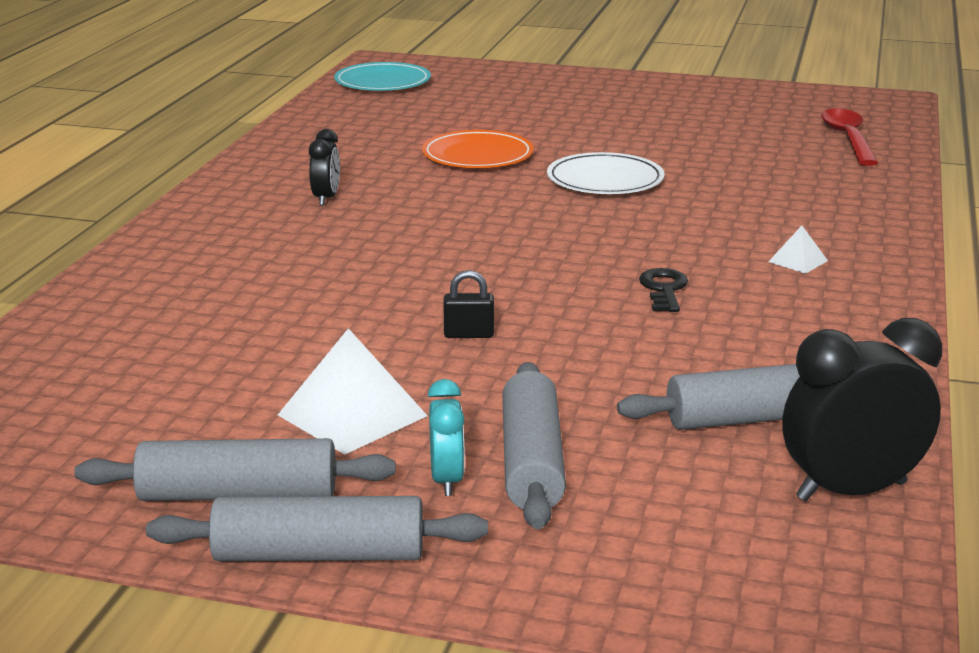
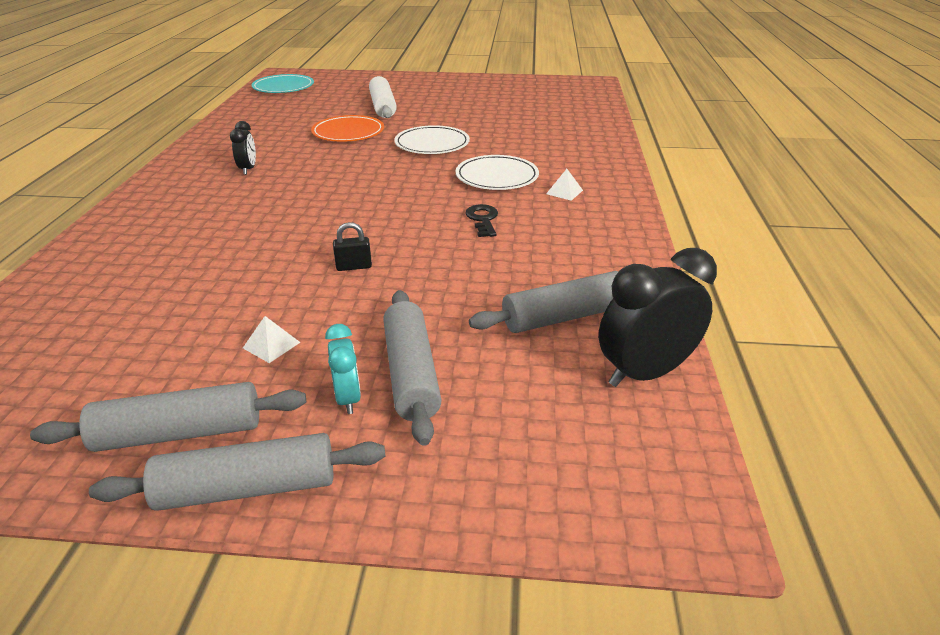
camera: 10 degrees left, 10 degrees up
white pyramid [278,328,428,455] -> white pyramid [243,316,301,363], size x0.50
red spoon [821,108,878,166] -> none
none -> white rolling pin [369,76,397,118]
none -> white plate [456,155,539,190]

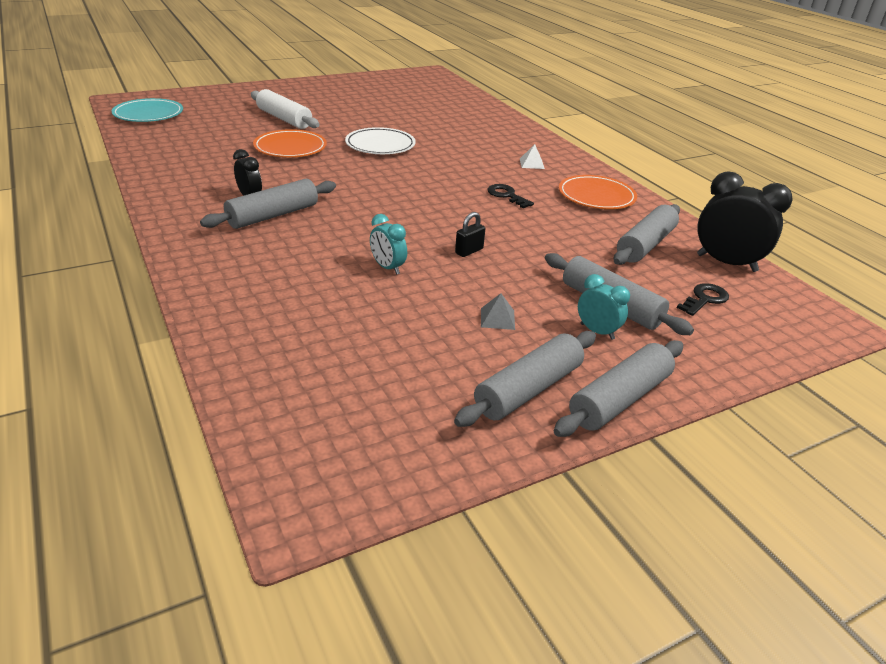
camera: 35 degrees left, 0 degrees up
white pyramid [243,316,301,363] -> grey pyramid [481,293,515,330]
white plate [456,155,539,190] -> none
black clock [599,248,717,387] -> black clock turned 90 degrees clockwise [697,171,792,272]
none -> grey rolling pin [200,179,336,229]
none -> turquoise clock [370,214,407,275]
none -> orange plate [559,175,637,209]
none -> black key [677,283,729,316]

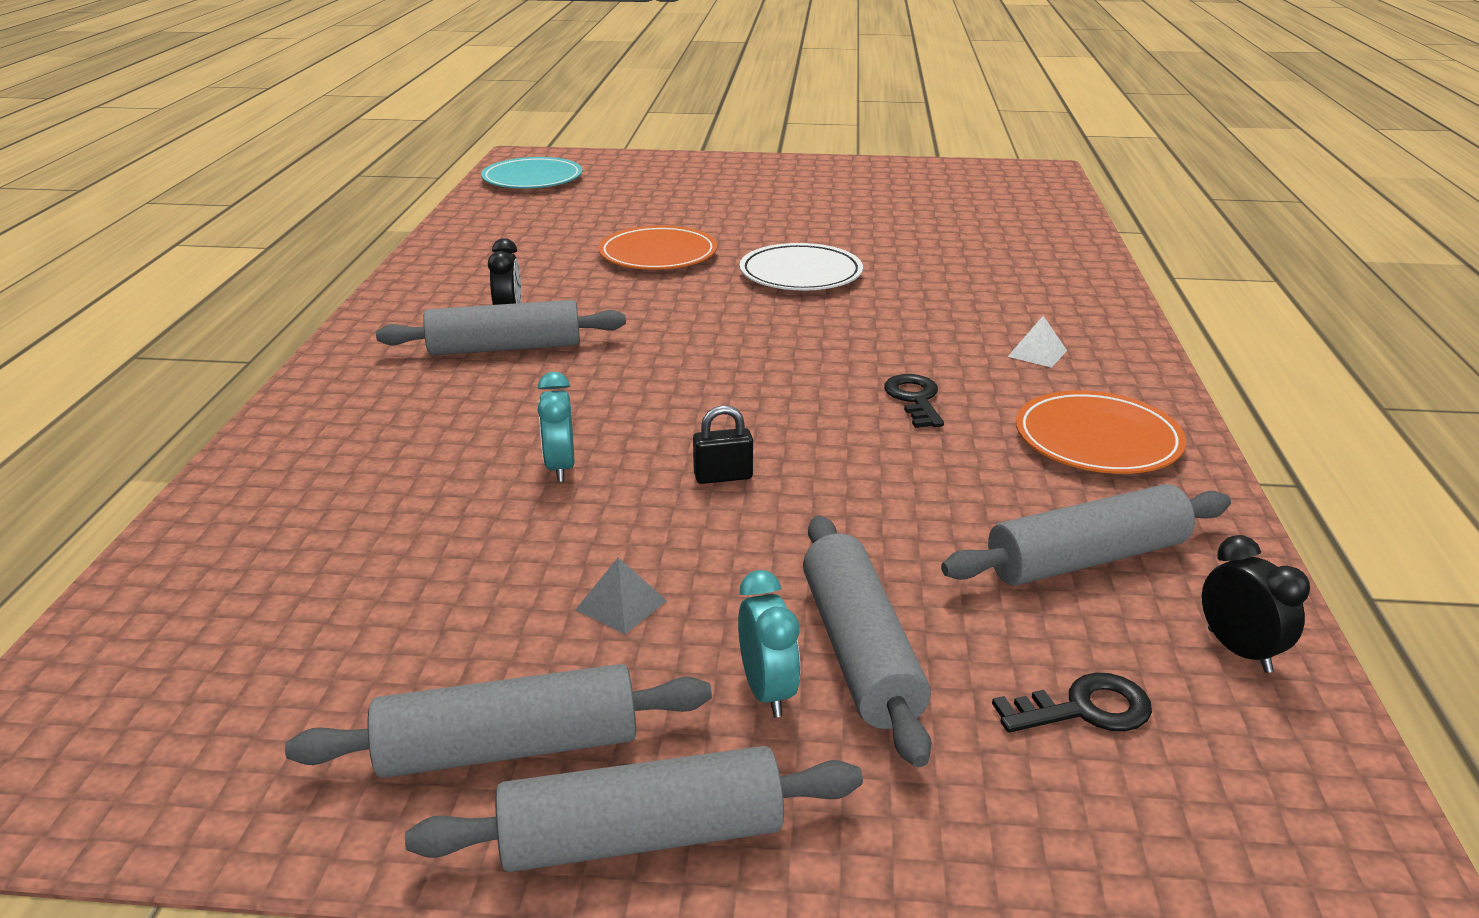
camera: 35 degrees right, 5 degrees down
white rolling pin [251,89,320,129] -> none
black clock [697,171,792,272] -> black clock [1202,535,1310,673], size x0.55

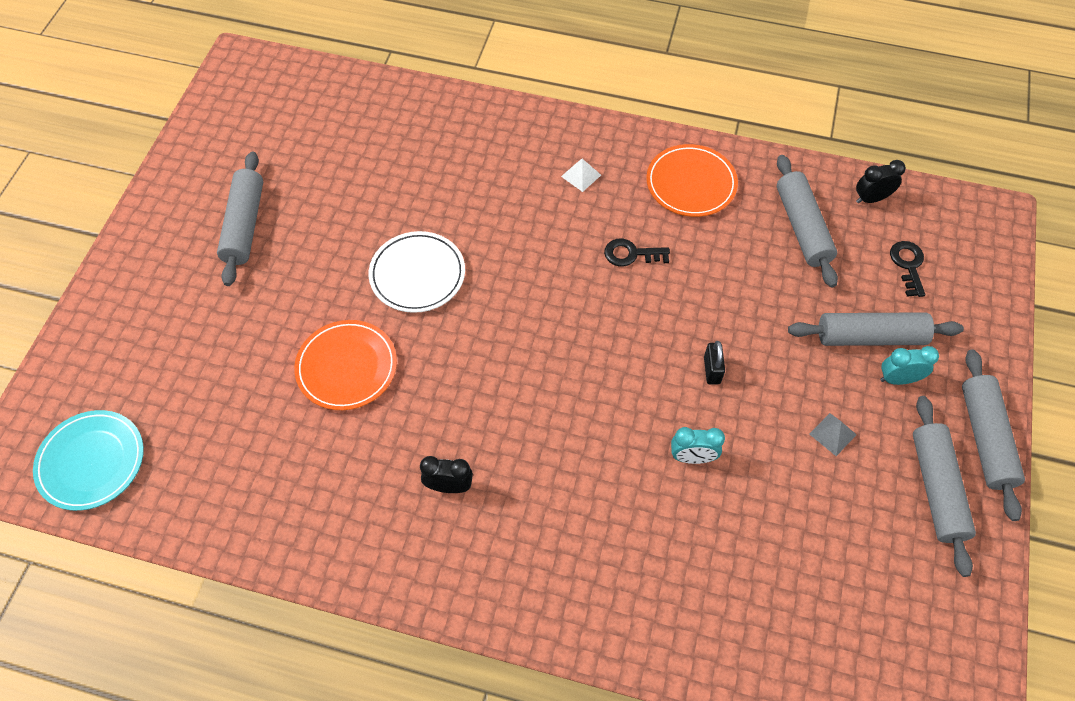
camera: 80 degrees left, 30 degrees up
grey rolling pin [376,300,626,356] -> grey rolling pin moved to [217,151,263,286]

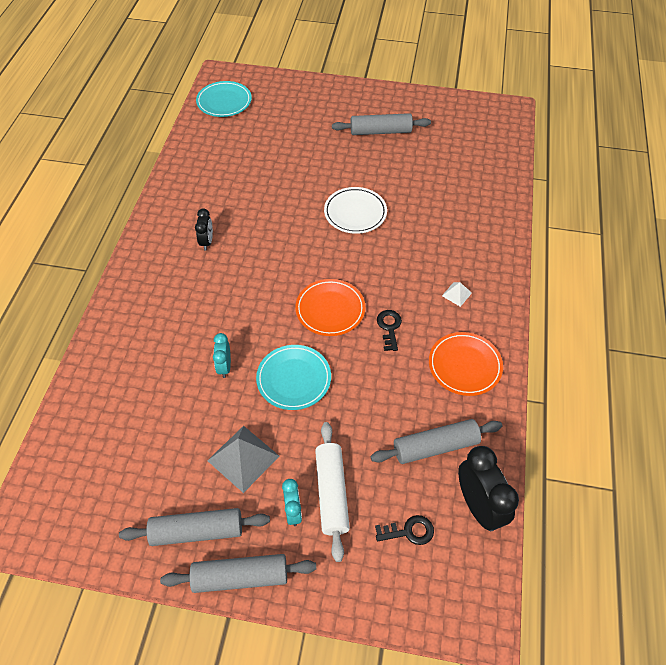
camera: 85 degrees right, 5 degrees down
orange plate [294,320,397,410] -> orange plate moved to [295,279,365,336]
black padlock [704,341,725,385] -> turquoise plate [256,345,331,410]
grey rolling pin [788,312,964,346] -> white rolling pin [315,422,350,562]
grey pyramid [810,413,857,456] -> grey pyramid [207,426,279,493], size x2.00
black clock [856,160,906,203] -> black clock [458,446,519,531], size x1.81

